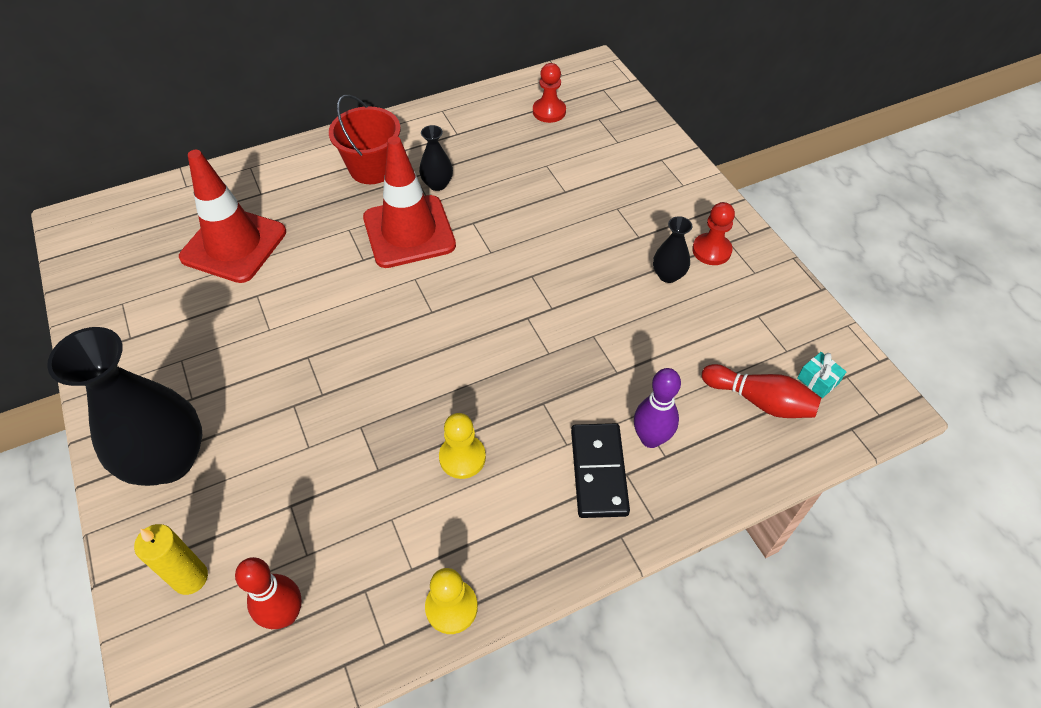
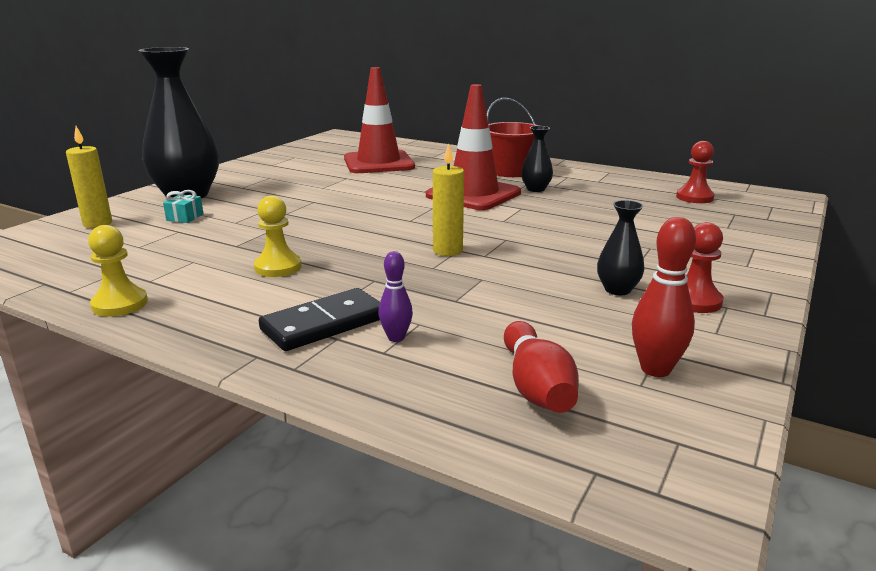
camera: 55 degrees right, 30 degrees down
red bowling pin [235,557,302,629] -> red bowling pin moved to [632,217,696,377]
purple bowling pin [634,368,681,448] -> purple bowling pin [379,251,413,342], size x0.63
turquoise gift [797,352,847,398] -> turquoise gift moved to [163,190,204,223]
none -> yellow candle [433,143,464,256]

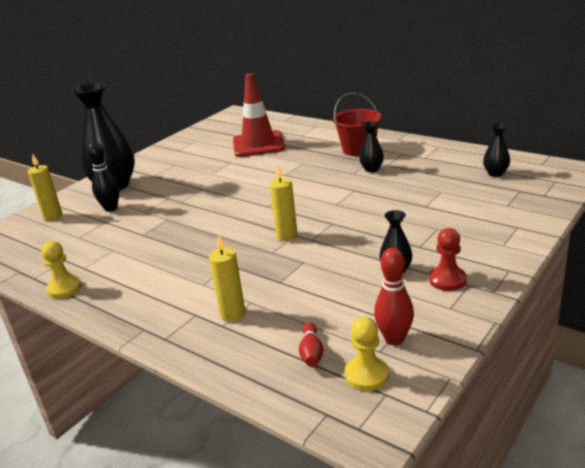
camera: 10 degrees right, 5 degrees up
turquoise gift [163,190,204,223] -> black bowling pin [87,142,119,212]
yellow pawn [254,195,302,277] -> yellow pawn moved to [345,317,389,391]
black domino [259,288,380,351] -> none
purple bowling pin [379,251,413,342] -> yellow candle [209,235,246,322]
red traffic cone [426,84,521,210] -> none
red bowling pin [504,321,579,413] -> red bowling pin [299,322,324,367], size x0.63
red pawn [676,141,715,203] -> black vase [483,123,510,177]

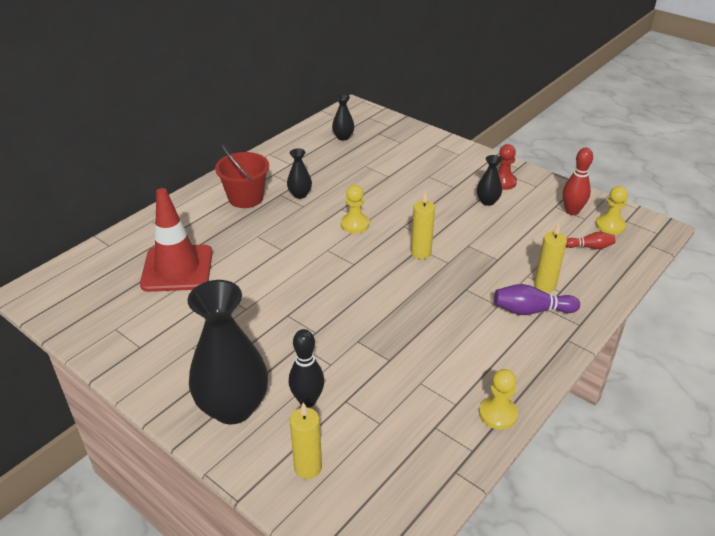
camera: 90 degrees left, 10 degrees up
none -> yellow pawn [341,185,369,233]
none -> purple bowling pin [494,284,580,315]

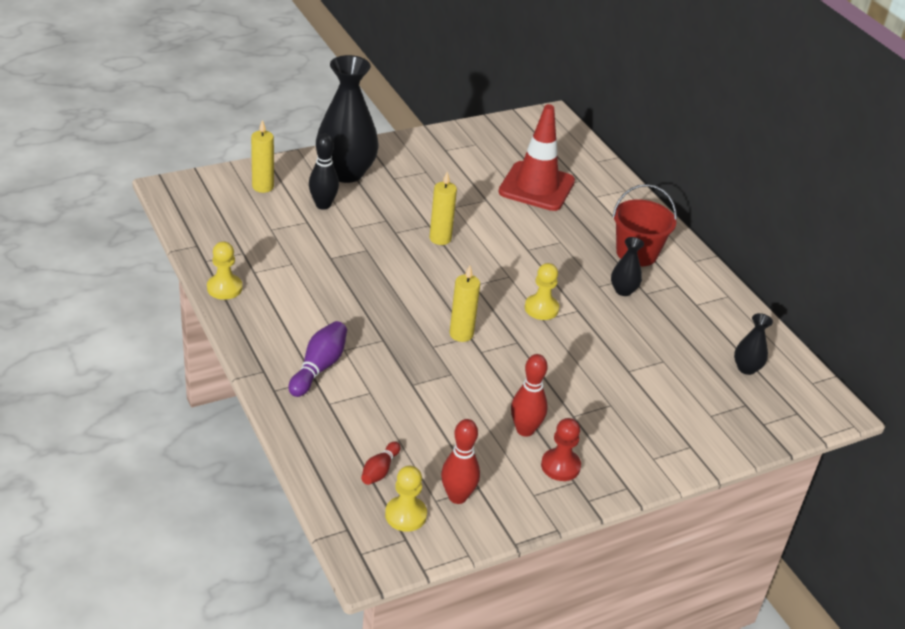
camera: 110 degrees right, 0 degrees up
black vase [477,155,502,206] -> red bowling pin [511,354,548,437]
yellow candle [534,223,567,292] -> yellow candle moved to [429,172,457,245]

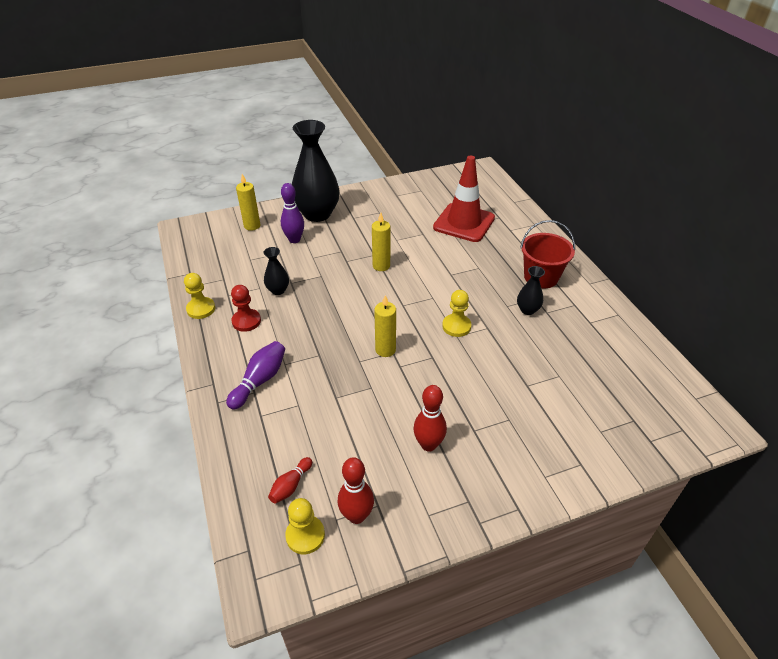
camera: 10 degrees right, 5 degrees up
black bowling pin [309,134,339,210] -> purple bowling pin [281,183,304,243]
red pawn [541,418,581,481] -> red pawn moved to [231,285,261,332]
black vase [734,313,773,375] -> black vase moved to [263,247,289,295]

